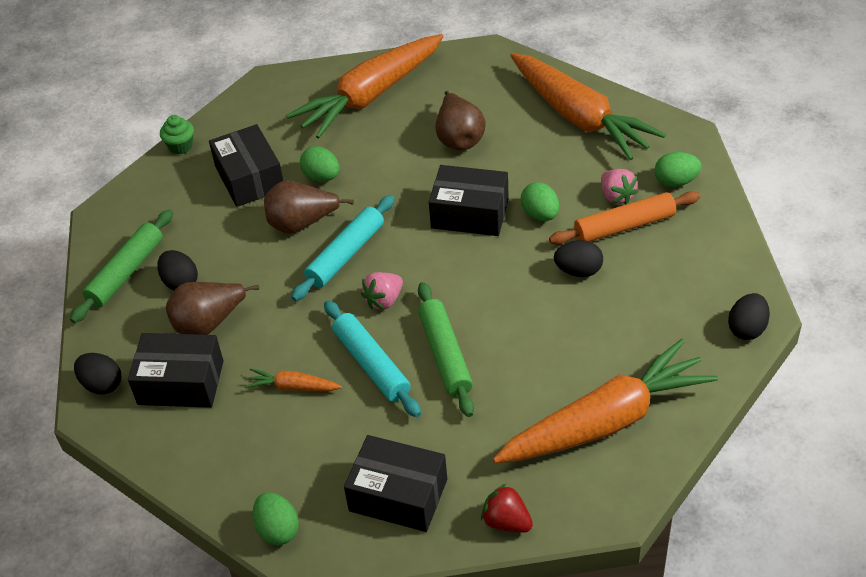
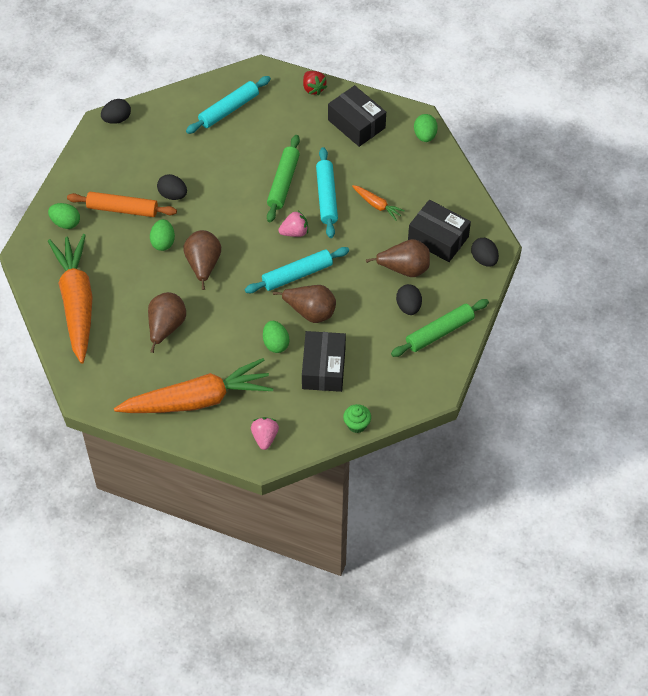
camera: 155 degrees left, 10 degrees up
black box [429,165,509,236] -> brown pear [184,230,221,290]
orange carrot [493,339,718,464] -> turquoise rolling pin [186,76,271,134]
pink strawberry [601,169,639,205] -> pink strawberry moved to [251,417,279,450]

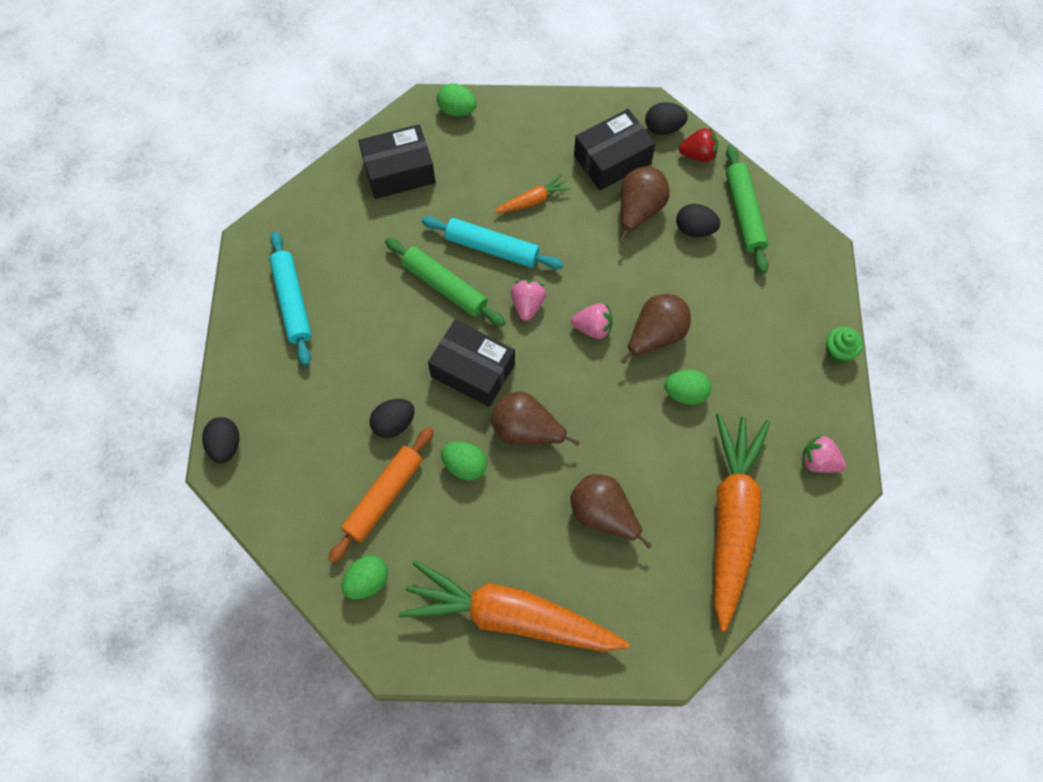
camera: 65 degrees left, 10 degrees up
turquoise rolling pin [245,247,349,293] -> pink strawberry [571,303,613,339]
black box [302,331,346,392] -> black box moved to [428,320,515,407]
red strawberry [303,71,327,95] -> red strawberry moved to [679,128,718,162]

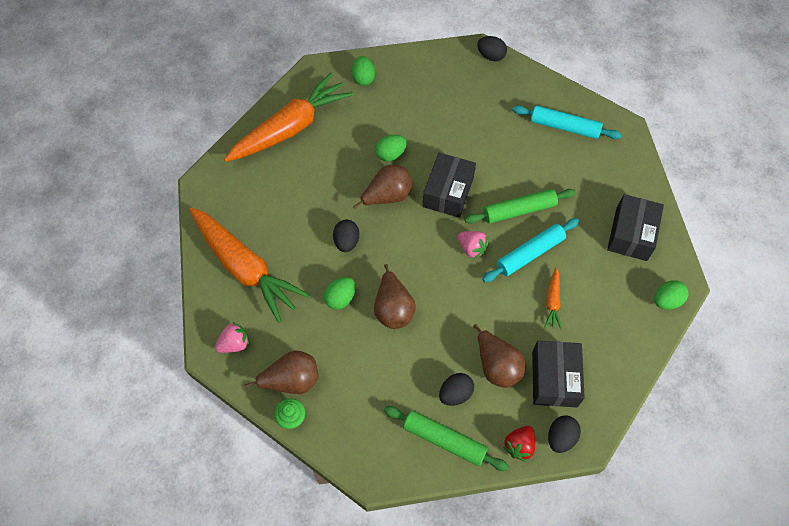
camera: 125 degrees right, 5 degrees down
orange rolling pin [329,427,434,563] -> none
black egg [370,399,414,438] -> black egg moved to [333,220,359,252]
black box [428,320,515,407] -> black box turned 45 degrees counterclockwise [422,153,476,218]
pink strawberry [571,303,613,339] -> none
brown pear [571,474,652,548] -> brown pear moved to [245,350,318,394]

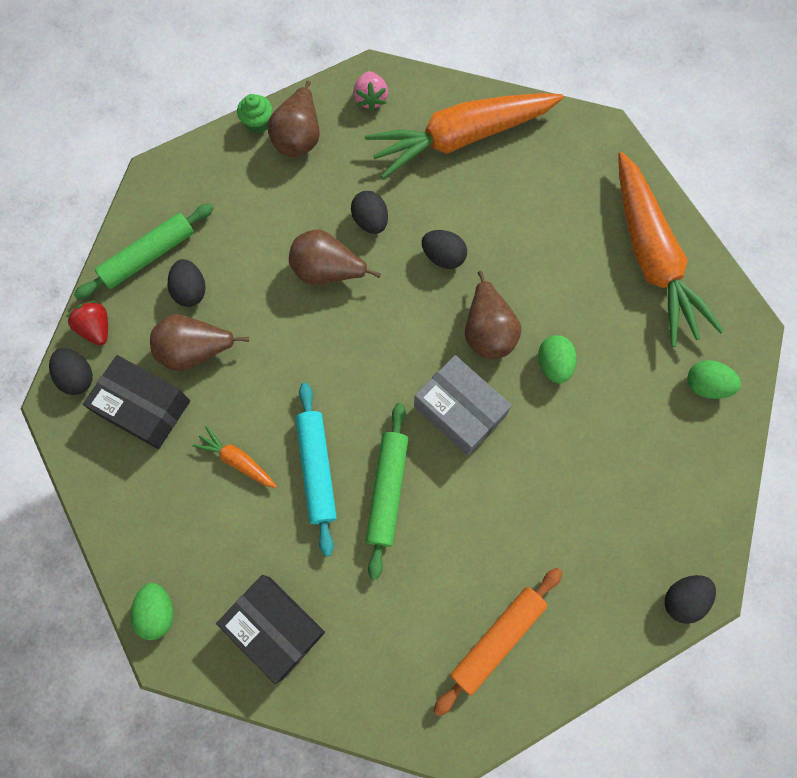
camera: 115 degrees right, 10 degrees up
green egg [324,277,356,310] -> black egg [351,191,388,234]
black box [422,153,476,218] -> grey box [414,355,512,456]
pink strawberry [458,231,489,259] -> none
turquoise rolling pin [512,105,622,139] -> orange rolling pin [433,568,562,717]

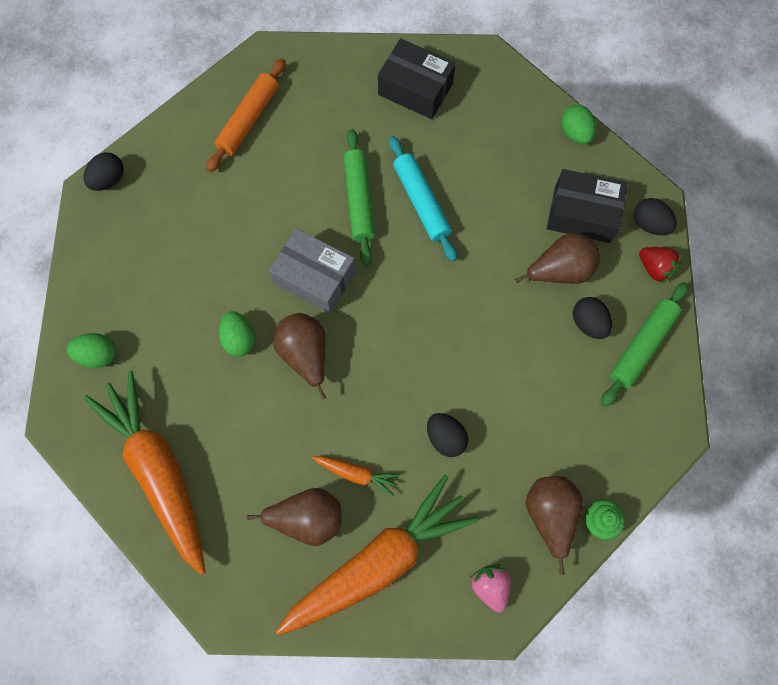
camera: 165 degrees right, 0 degrees up
green egg [130,583,174,640] -> green egg moved to [561,105,596,144]
orange carrot [192,426,277,488] -> orange carrot moved to [312,456,400,496]
brown pear [289,229,381,284] -> brown pear moved to [246,488,341,546]
black egg [422,230,467,269] -> none

